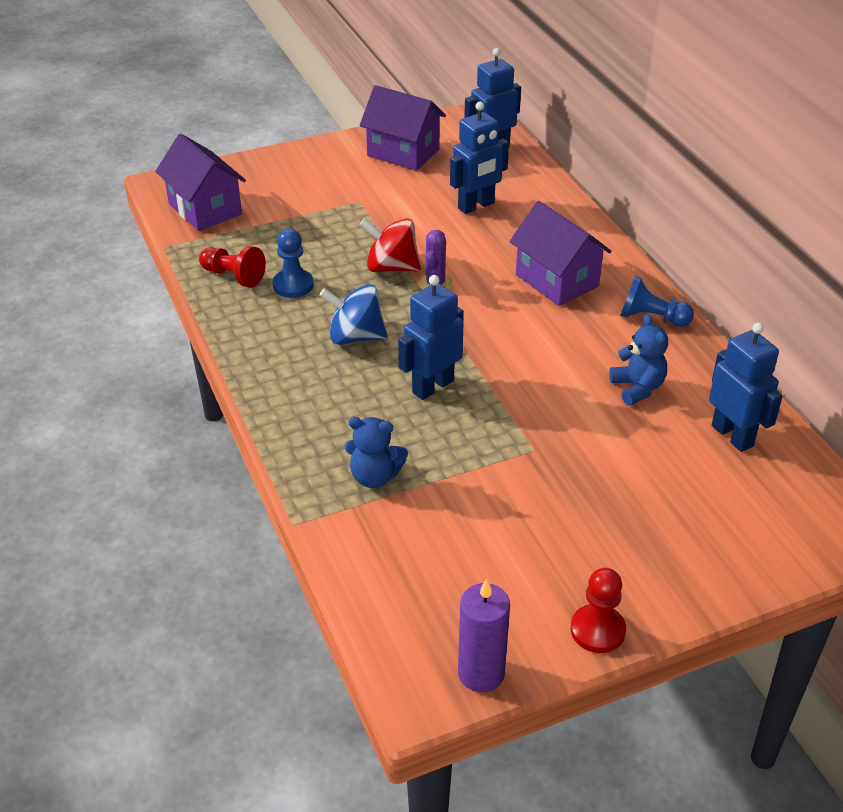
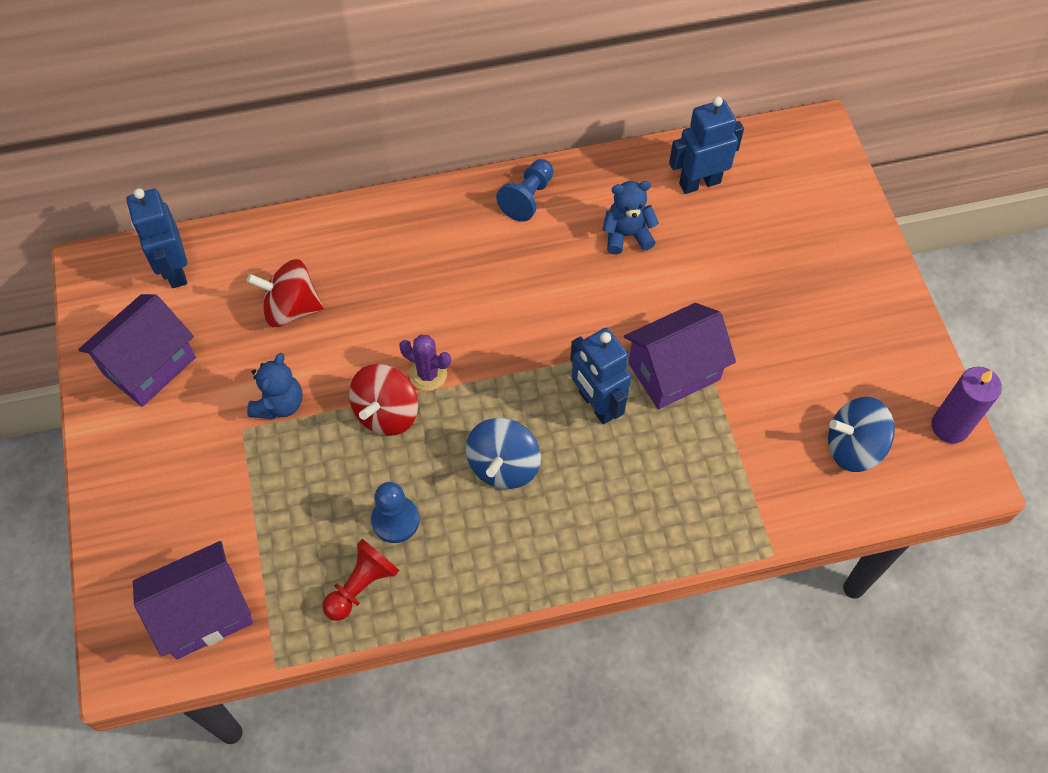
camera: 80 degrees left, 20 degrees up
blue teddy bear [344,417,408,488] -> blue teddy bear moved to [247,353,302,419]
blue robot [450,102,509,214] -> red spinning top [247,259,324,327]
purple house [510,201,612,306] -> purple house moved to [624,303,736,409]
red pawn [571,568,626,653] -> none
none -> blue spinning top [828,397,895,472]

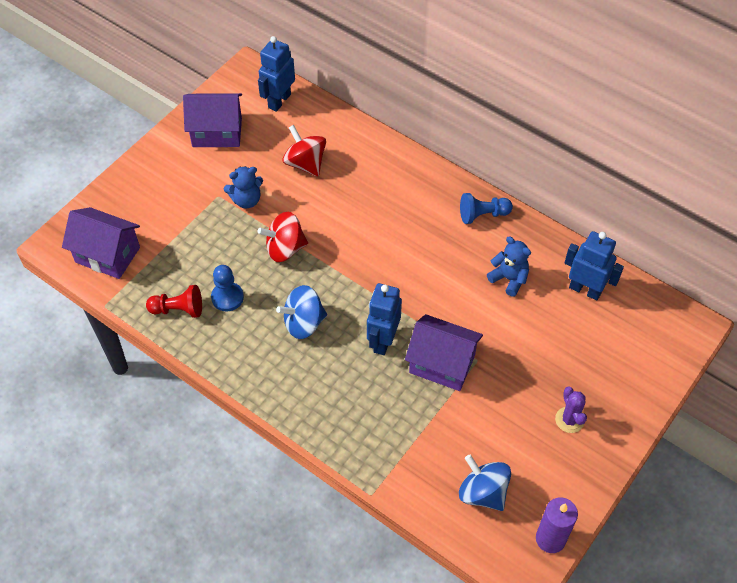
camera: 50 degrees right, 5 degrees down
purple cactus [399,335,451,391] -> purple cactus moved to [555,386,587,433]

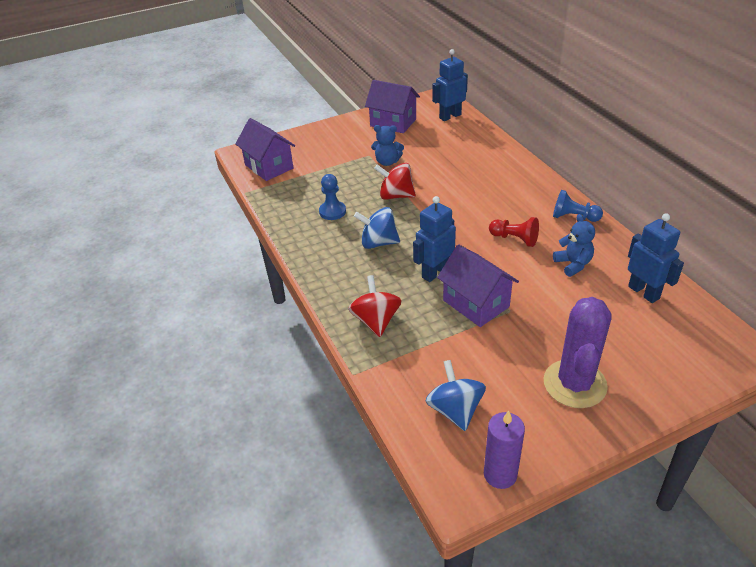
camera: 30 degrees right, 15 degrees down
red pawn [146,285,202,318] -> red pawn moved to [489,217,539,247]
red spinning top [283,125,326,177] -> red spinning top moved to [348,275,401,337]
purple cactus [555,386,587,433] -> purple cactus [544,297,612,408], size x2.03

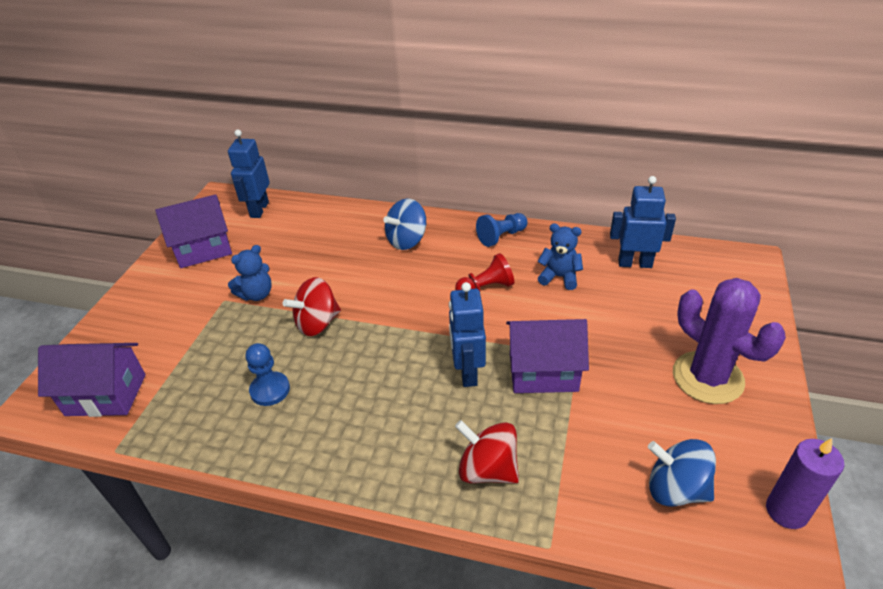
camera: 50 degrees left, 0 degrees up
blue spinning top [354,207,400,249] -> blue spinning top moved to [383,198,426,250]

